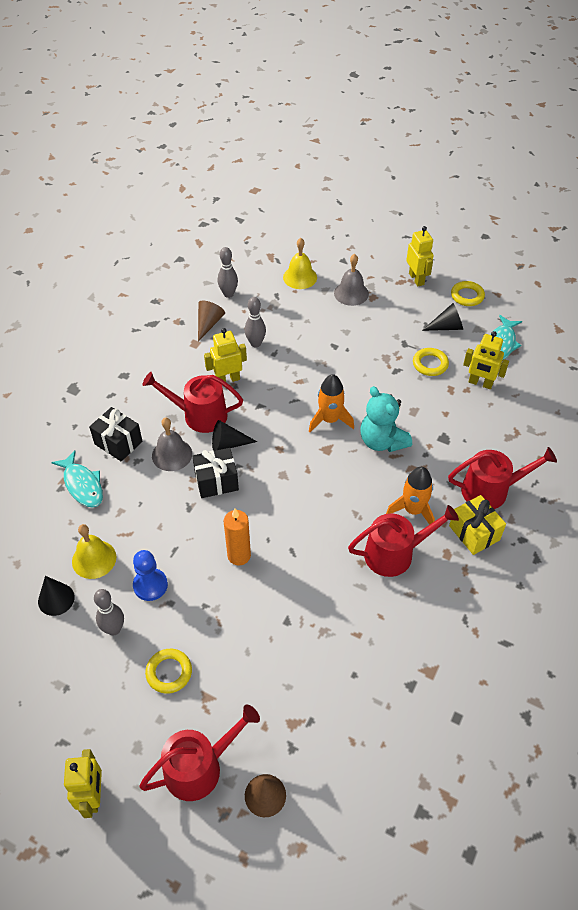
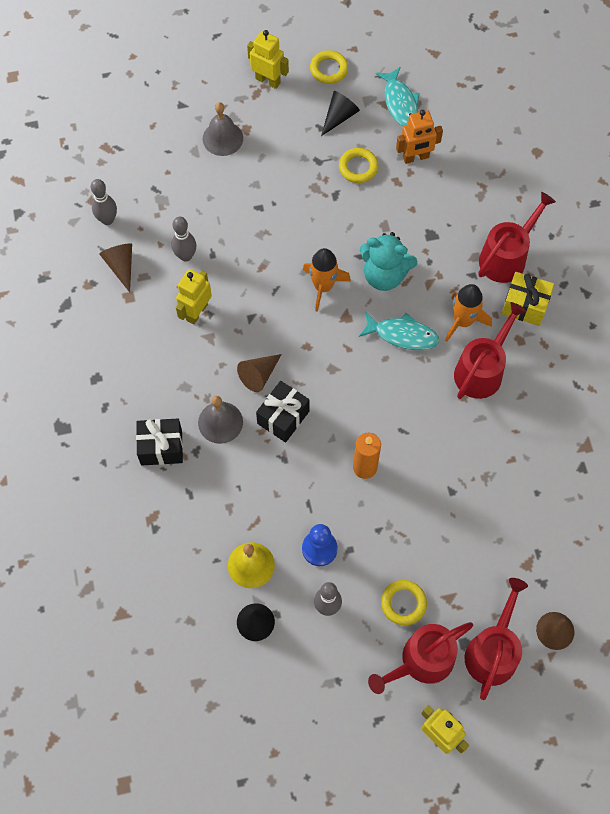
camera: 40 degrees left, 15 degrees up
turquoise fish [51,451,103,508] -> turquoise fish moved to [359,312,439,350]
red watering can [143,372,243,433] -> red watering can moved to [368,622,473,694]
black cone [212,420,257,451] -> brown cone [237,354,282,392]
yellow bell [283,238,317,289] -> none
yellow robot [463,331,509,389] -> orange robot [396,110,443,164]

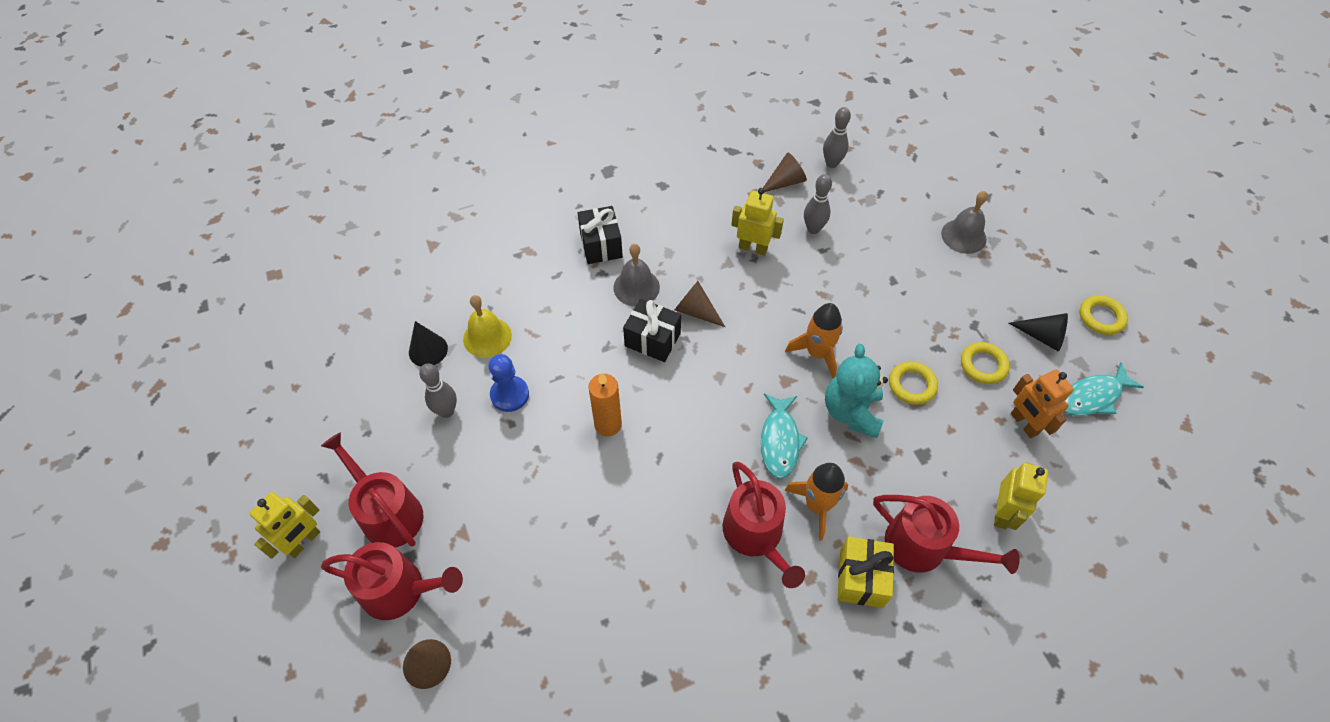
camera: 80 degrees right, 10 degrees down
yellow robot [247,30,289,89] -> yellow robot moved to [994,462,1048,530]
yellow ring [381,580,427,626] -> yellow ring moved to [889,361,938,405]
red watering can [454,302,527,399] -> red watering can turned 45 degrees clockwise [723,462,805,588]

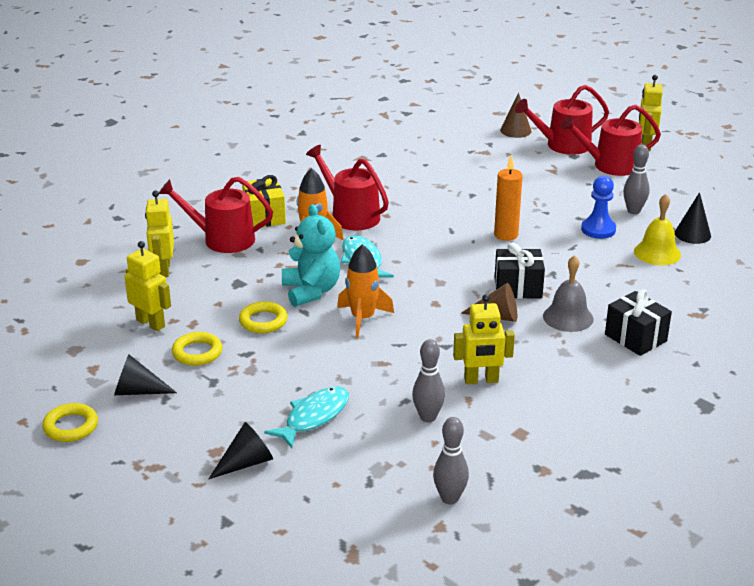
camera: 155 degrees right, 25 degrees down
red watering can [321,432,423,548] -> red watering can turned 150 degrees clockwise [560,105,661,176]
brown cone [763,153,807,192] -> none
grey bell [941,191,988,254] -> black cone [209,422,273,479]
orange robot [1011,370,1074,438] -> yellow robot [124,241,171,331]
turquoise fish [1065,362,1144,416] -> turquoise fish moved to [264,386,349,448]

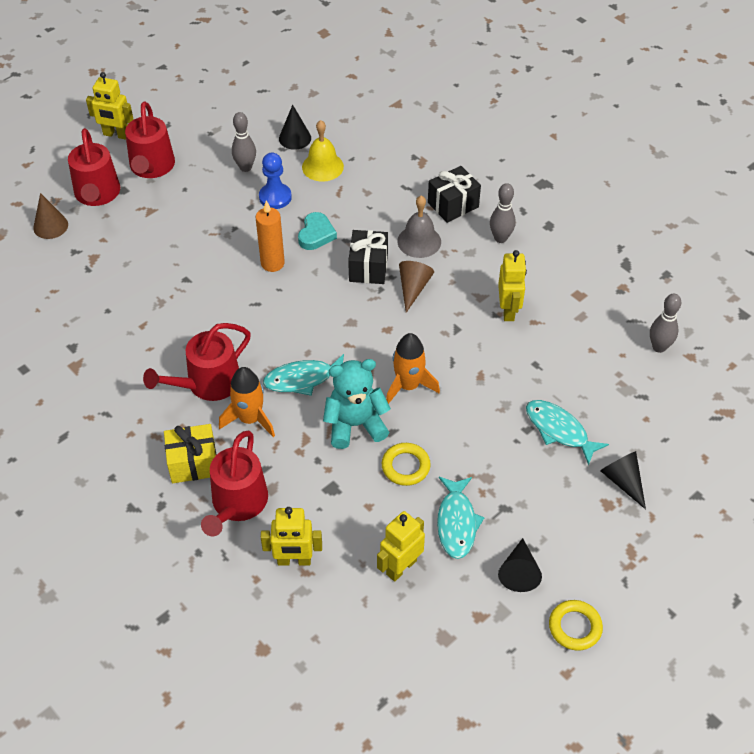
camera: 85 degrees left, 20 degrees up
yellow ring [172,332,223,366] -> turquoise fish [437,477,484,559]
grey bowling pin [412,339,445,422] -> grey bowling pin moved to [490,183,516,243]
none -> turquoise heart [298,212,337,250]

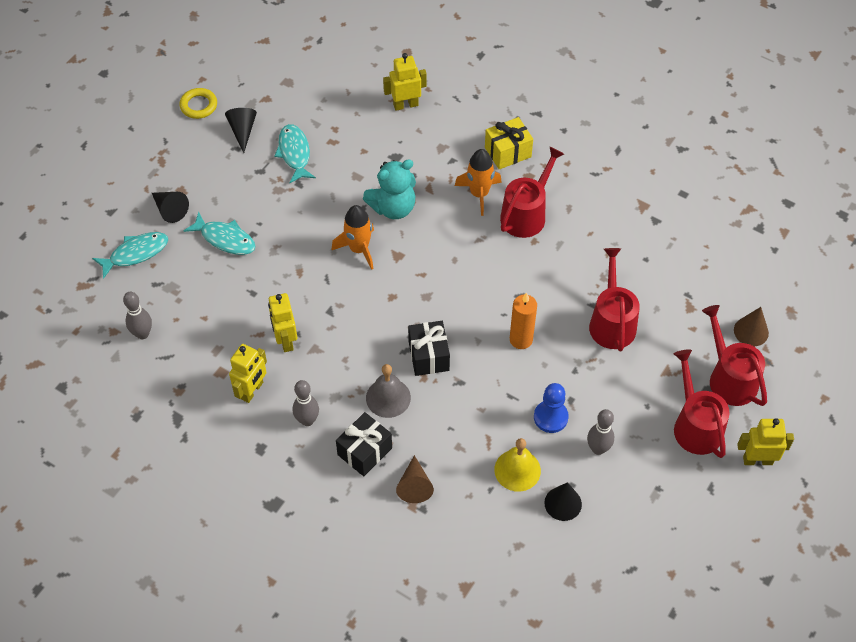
camera: 165 degrees right, 5 degrees up
red watering can [201,431,268,536] -> red watering can moved to [589,248,640,351]
turquoise fish [263,354,344,396] -> turquoise fish moved to [92,232,168,279]
turquoise heart [298,212,337,250] -> none
yellow robot [377,511,425,582] -> yellow robot moved to [229,344,267,403]
yellow ring [382,443,431,486] -> none
brown cone [399,261,434,313] -> brown cone moved to [396,455,434,503]

